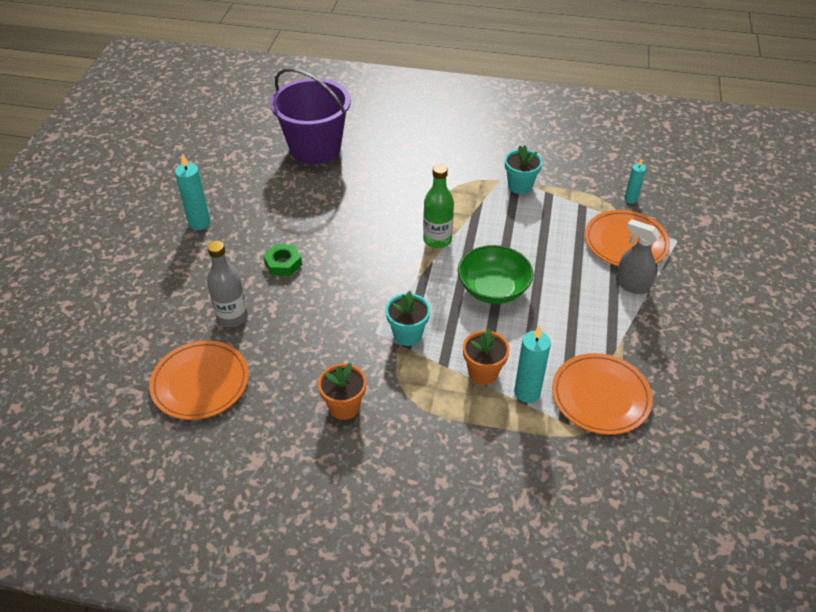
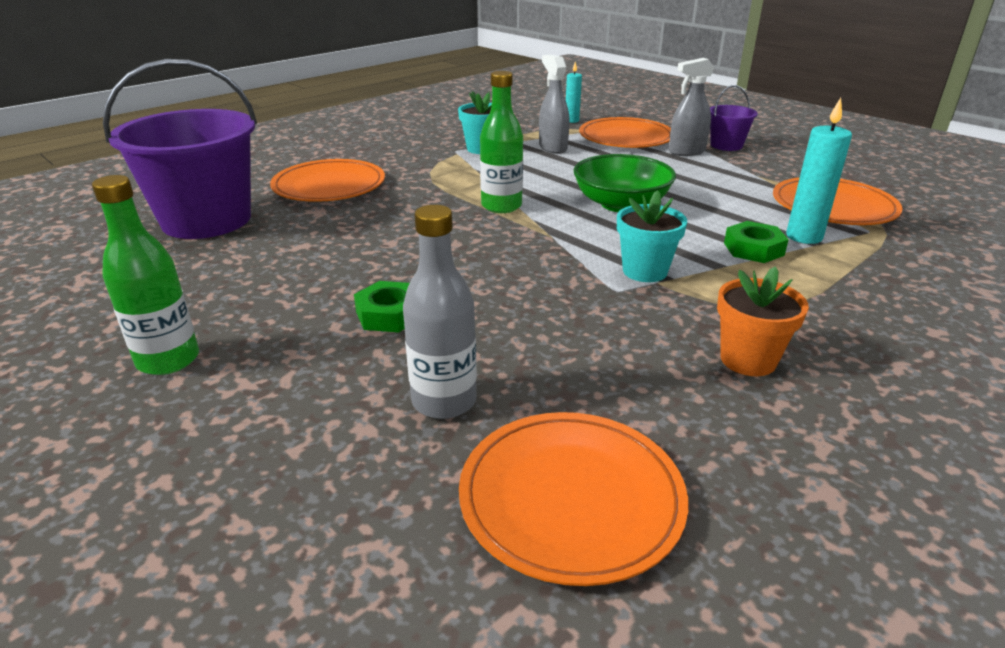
camera: 55 degrees left, 15 degrees down
turquoise candle [175,154,211,230] -> green bottle [92,175,199,375]
orange flower pot [463,328,510,385] -> green nut [724,221,789,263]
none -> orange plate [270,159,385,202]
none -> grey spray bottle [539,55,570,154]
none -> purple bucket [710,85,758,151]

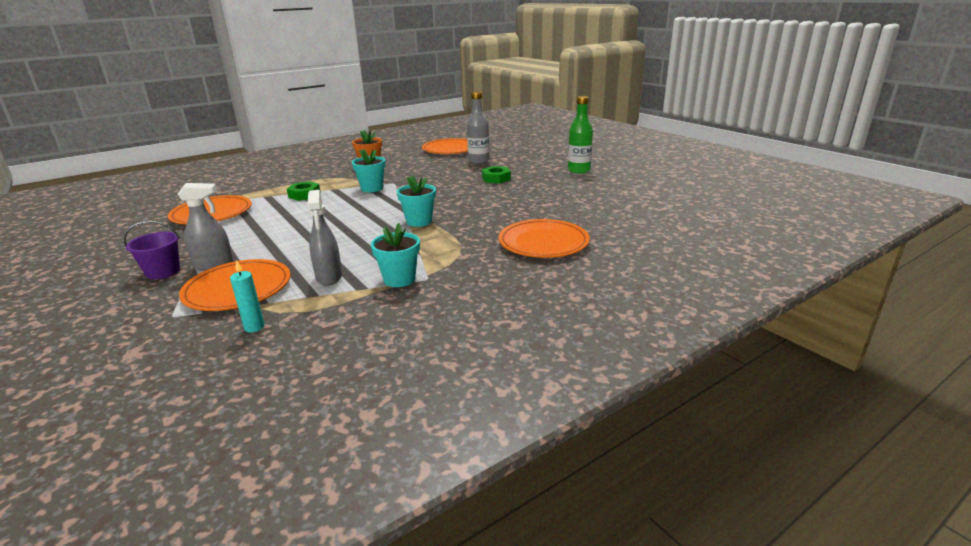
camera: 170 degrees left, 5 degrees down
purple bucket [103,59,257,239] -> none
green bottle [480,71,523,213] -> turquoise flower pot [397,175,436,227]
green bowl [573,154,676,212] -> none
turquoise candle [786,98,852,244] -> none

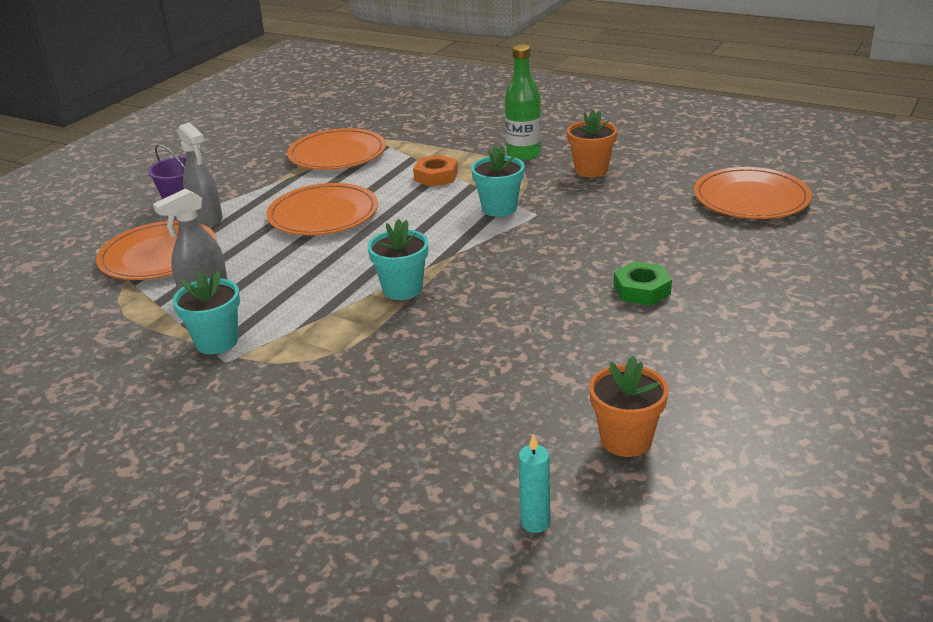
camera: 65 degrees right, 5 degrees up
turquoise candle [230,260,265,332] -> turquoise candle moved to [519,433,550,533]
green nut [287,181,321,201] -> orange nut [413,155,458,187]
grey bottle [467,92,489,164] -> none
orange plate [498,219,590,258] -> orange plate moved to [266,183,378,236]
green bottle [568,96,593,173] -> green bottle moved to [505,45,541,161]
none -> orange flower pot [589,356,669,457]

